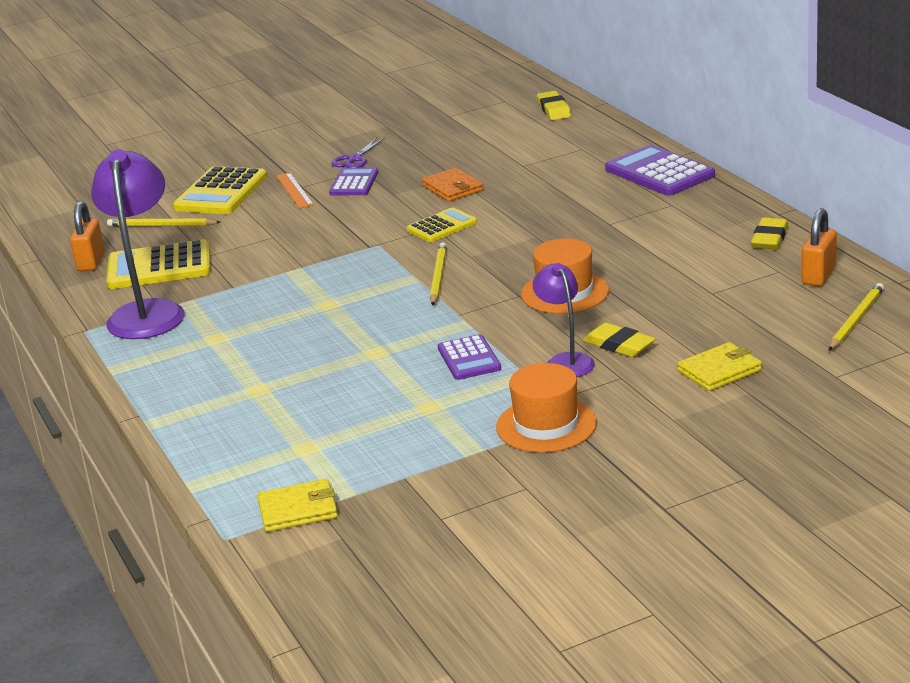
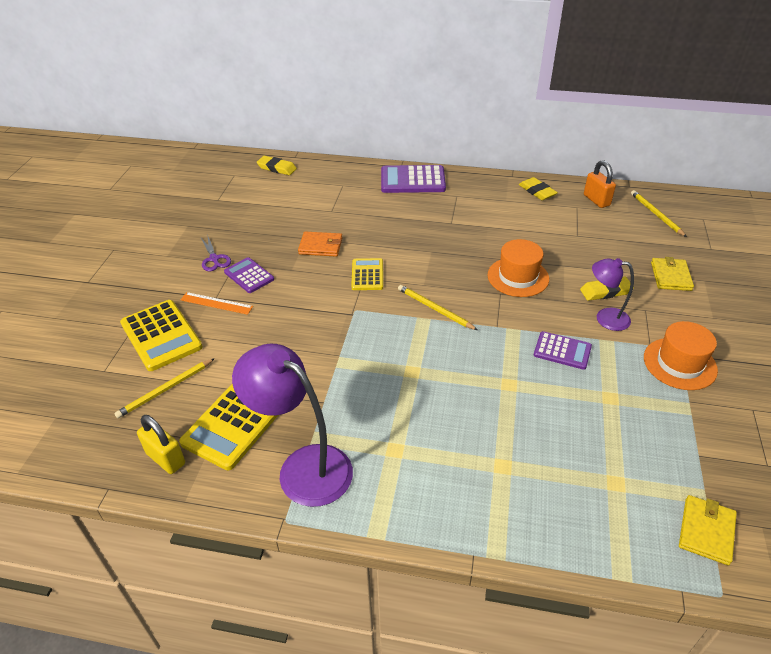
camera: 55 degrees left, 15 degrees up
orange padlock [70,201,105,271] -> yellow padlock [137,415,185,474]

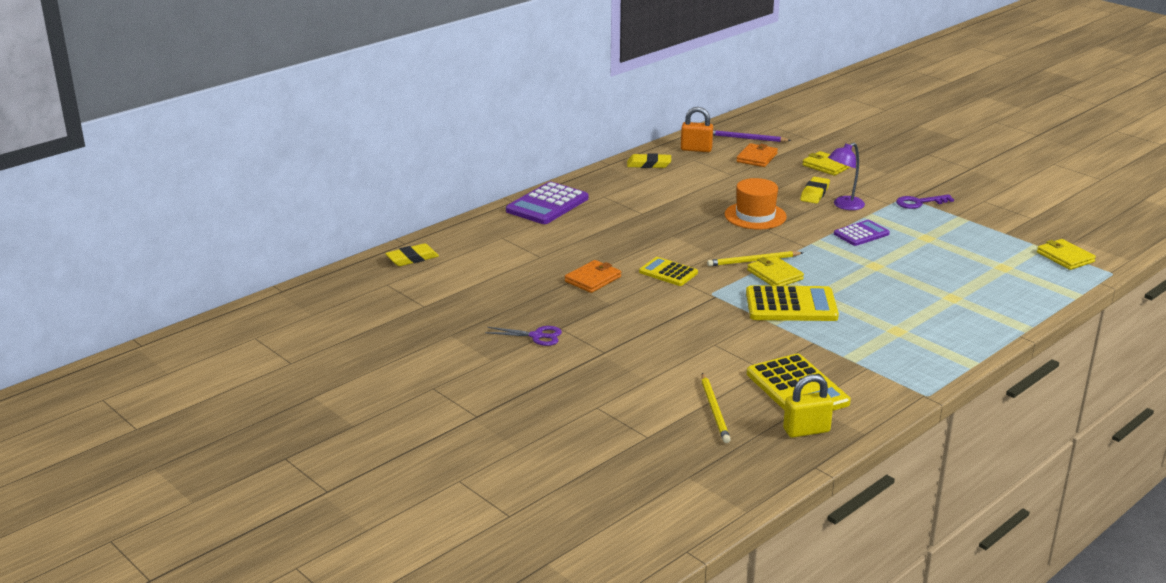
camera: 55 degrees left, 15 degrees down
yellow calculator [120,300,203,371] -> yellow calculator moved to [746,285,839,321]
orange ruler [181,292,253,315] -> none
purple calculator [224,257,274,293] -> none
purple lamp [232,344,353,507] -> none
yellow pencil [631,190,687,237] -> purple pencil [713,130,791,142]
orange hat [644,321,718,390] -> purple key [896,194,954,209]
none -> orange wallet [736,143,778,167]
none -> yellow wallet [747,256,804,286]

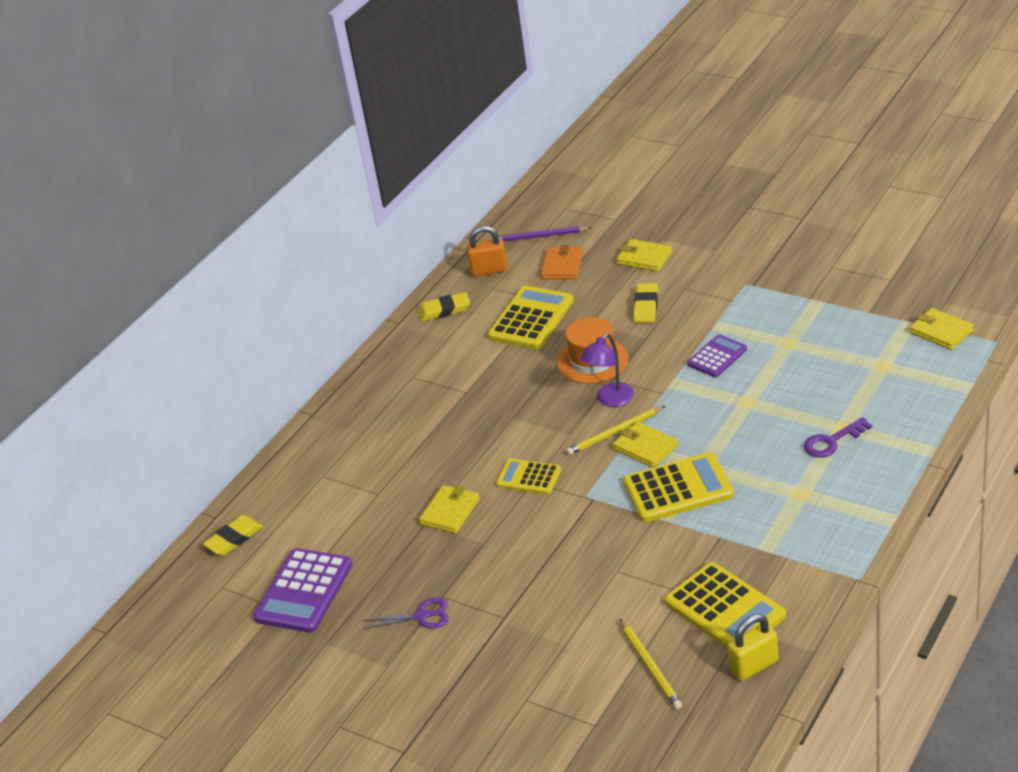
camera: 10 degrees left, 10 degrees up
purple calculator [506,182,588,224] -> purple calculator moved to [253,548,353,633]
orange wallet [565,260,621,293] -> yellow wallet [419,485,480,533]
purple lamp [828,143,865,210] -> purple lamp moved to [580,333,634,407]
purple key [896,194,954,209] -> purple key moved to [804,417,872,458]
none -> yellow calculator [488,286,574,349]

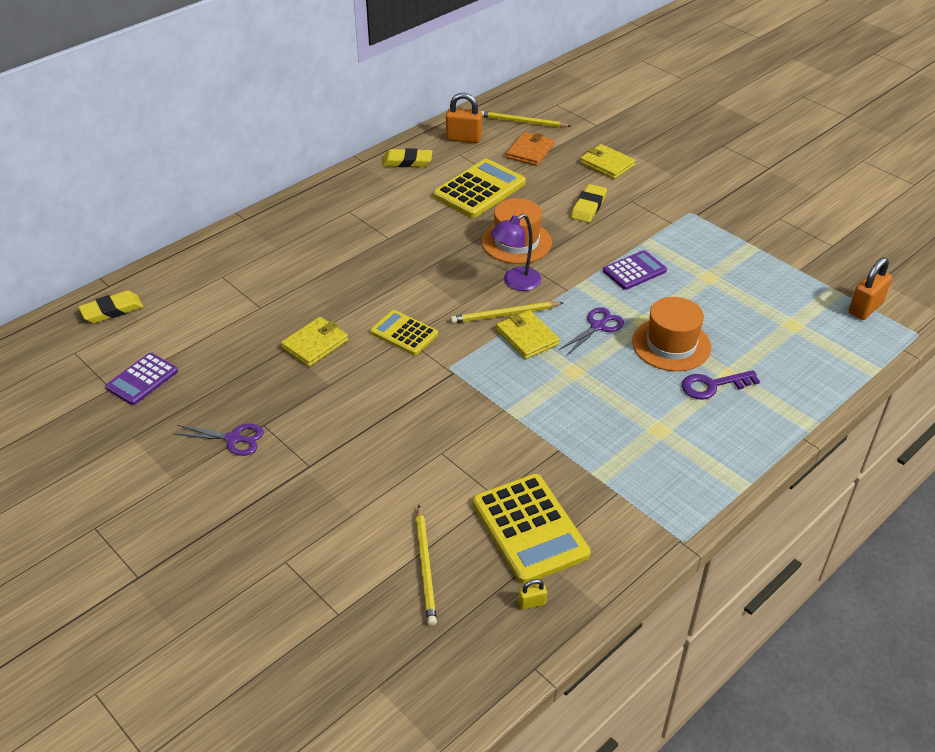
camera: 10 degrees right, 5 degrees up
purple calculator [253,548,353,633] -> purple calculator [105,353,178,405], size x0.61
purple pencil [499,226,591,242] -> yellow pencil [481,111,571,128]
yellow calculator [623,452,734,522] -> none
yellow padlock [727,614,778,681] -> yellow padlock [518,579,547,610], size x0.49
yellow wallet [910,308,974,350] -> orange padlock [849,257,892,320]
none -> purple scissors [559,307,624,355]
none -> orange hat [632,297,711,371]

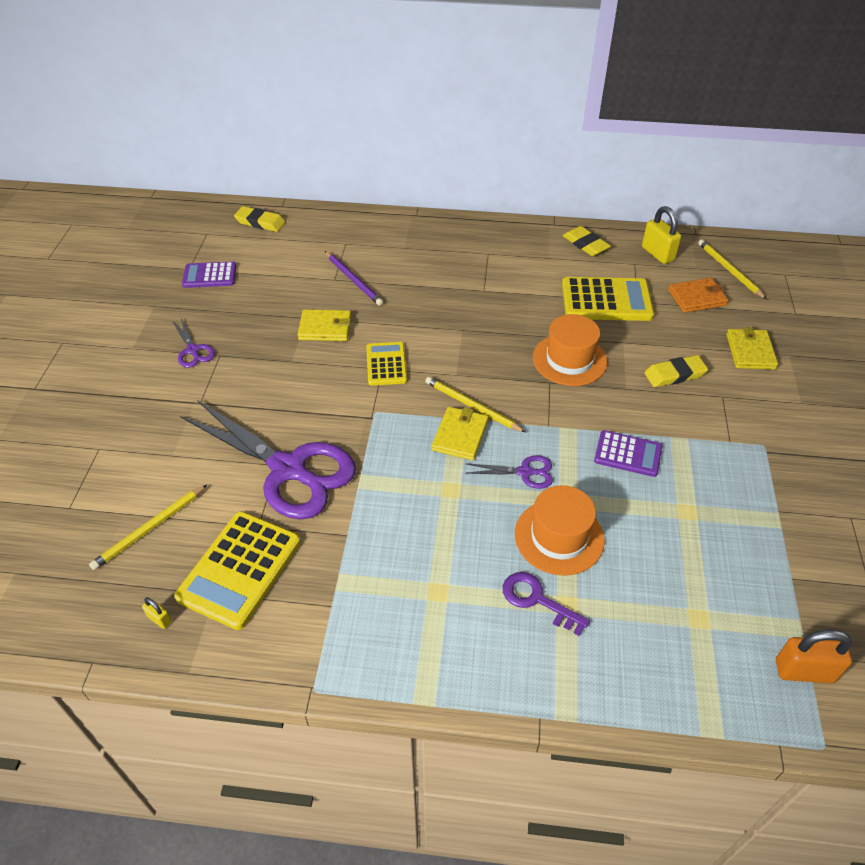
camera: 50 degrees right, 5 degrees up
orange padlock [446,93,482,143] -> yellow padlock [642,206,681,264]
purple lamp [491,214,541,291] -> none
none -> purple scissors [180,400,356,520]
none -> purple pencil [325,251,383,306]

